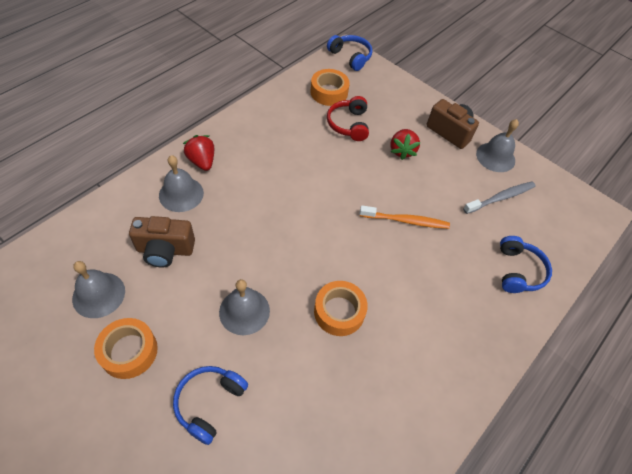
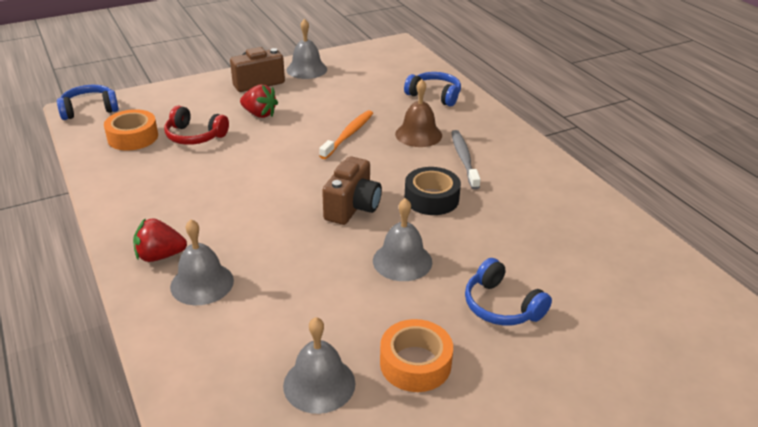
camera: 65 degrees left, 20 degrees down
brown camera [129,216,195,267] -> brown camera moved to [322,156,382,225]
orange tape [314,281,368,336] -> black tape [405,167,461,215]
grey toothbrush [463,182,536,214] -> grey toothbrush moved to [451,130,481,190]
none -> brown bell [395,79,442,147]

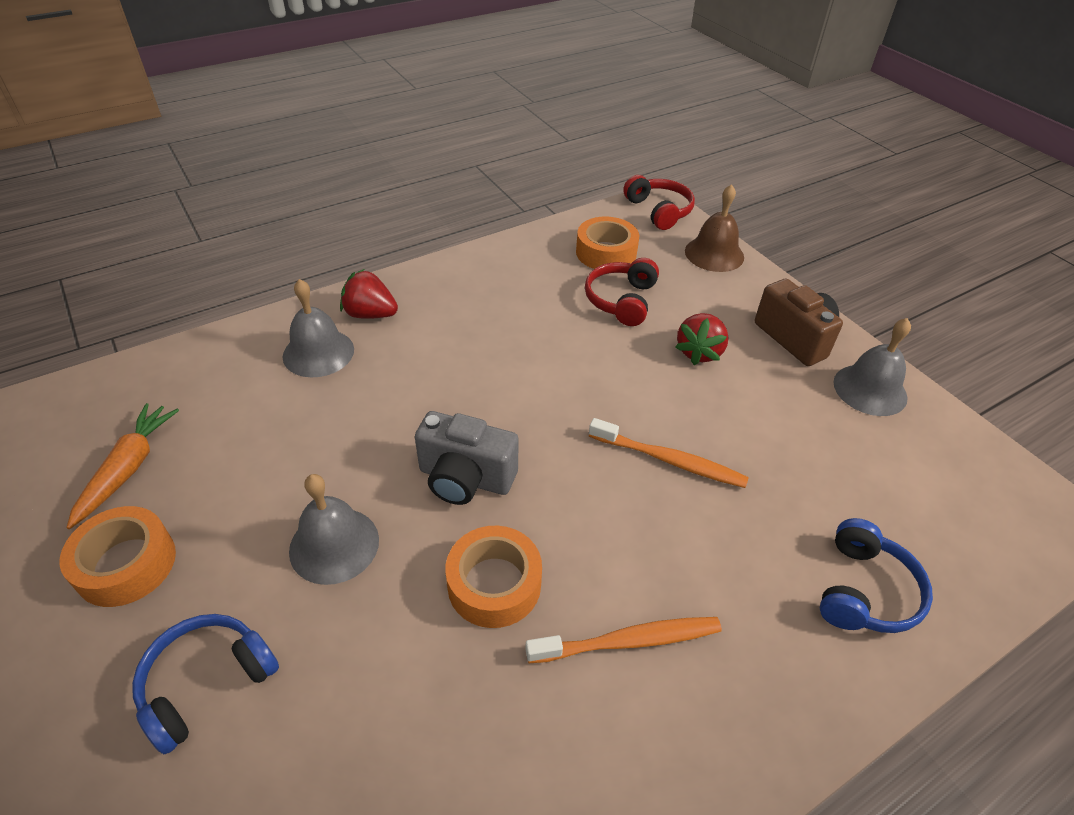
camera: 85 degrees right, 10 degrees up
blue headphones [57,85,119,120] -> red headphones [623,175,695,230]
red strawberry [133,218,187,262] -> red strawberry turned 60 degrees counterclockwise [340,269,398,319]
grey bell [283,317,355,414] -> orange carrot [66,403,179,529]
brown camera [322,156,382,225] -> grey camera [415,411,519,505]
brown bell [395,79,442,147] -> brown bell moved to [685,184,744,272]
black tape [405,167,461,215] -> orange tape [445,526,542,628]
grey toothbrush [451,130,481,190] -> orange toothbrush [525,617,722,663]

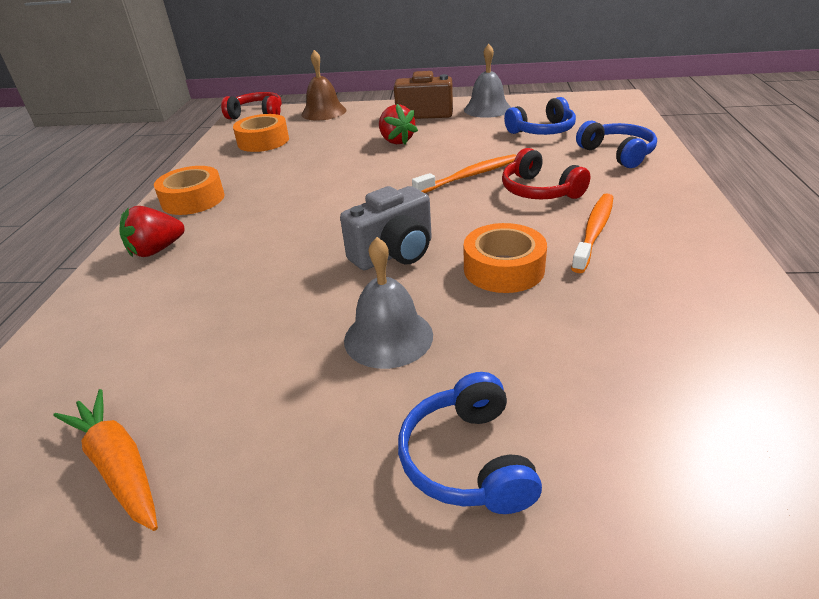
camera: 50 degrees left, 10 degrees down
orange tape [59,506,176,607] -> orange tape moved to [154,166,225,215]
grey bell [282,279,354,377] -> none
red headphones [585,258,659,326] -> red headphones moved to [502,148,590,199]
none -> blue headphones [504,97,576,135]

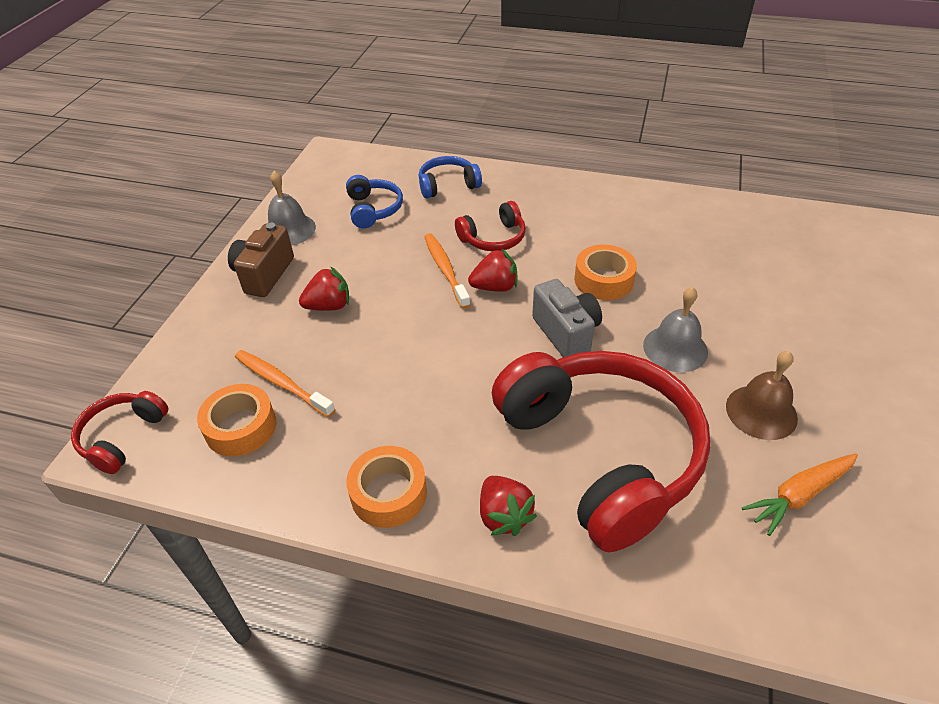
camera: 80 degrees left, 10 degrees up
brown bell [301,50,346,120] -> brown bell moved to [726,351,798,440]
blue headphones [398,372,542,514] -> none
orange toothbrush [571,193,613,273] -> orange toothbrush moved to [235,350,335,417]
none -> red strawberry [468,248,518,292]
none -> red headphones [492,351,711,552]

